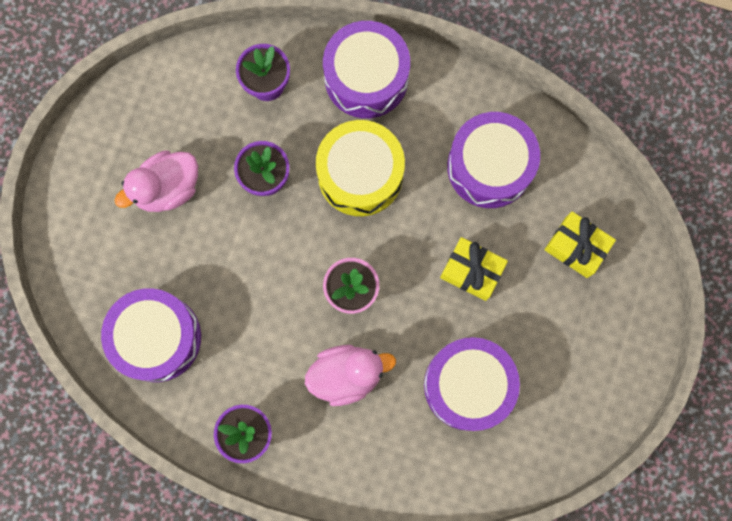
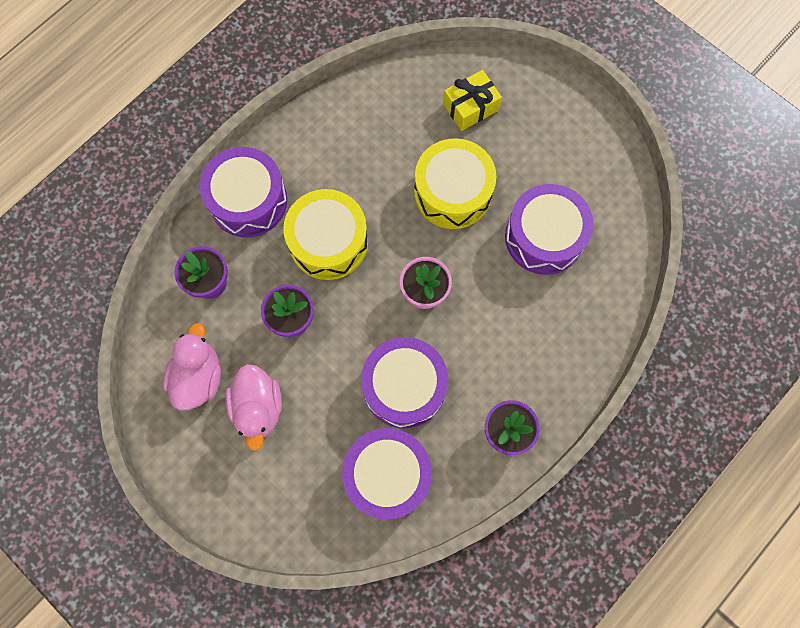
camera: 65 degrees left, 5 degrees down
pink duck [305,345,396,406] -> pink duck moved to [163,323,221,411]
yellow gift [440,237,508,301] -> yellow drum [414,138,497,229]
purple drum [447,112,540,208] -> purple drum moved to [361,337,448,428]

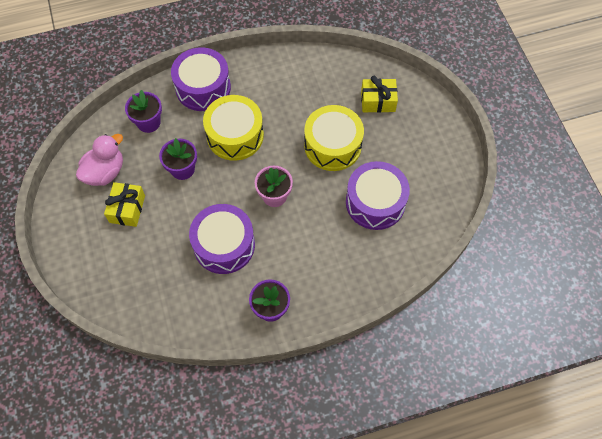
camera: 30 degrees right, 10 degrees down
pink duck [225,364,282,451] -> yellow gift [104,182,145,227]
purple drum [342,428,432,519] -> none

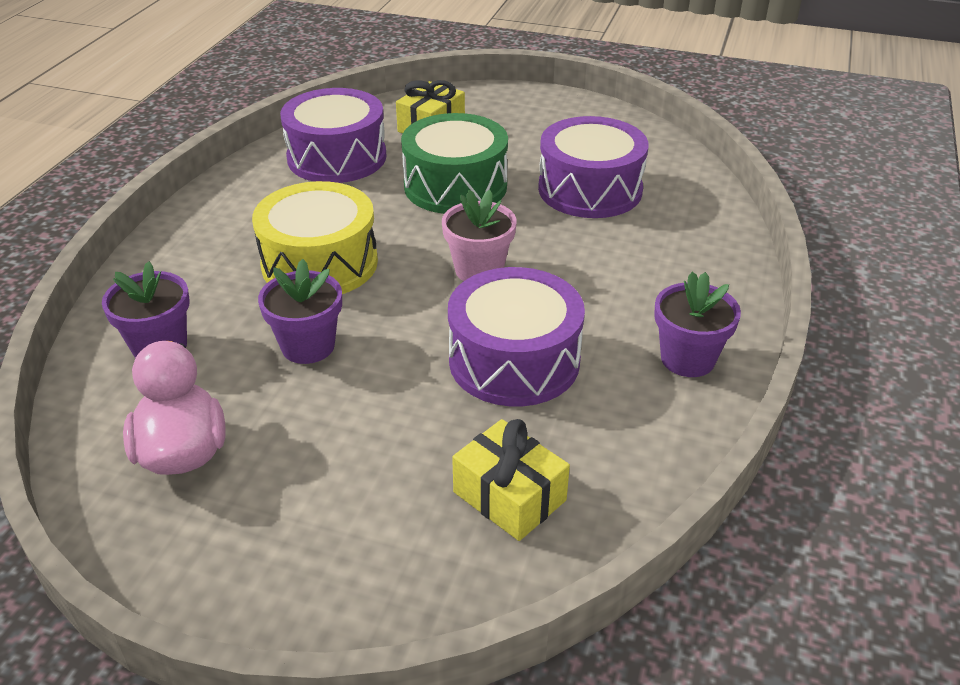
camera: 55 degrees left, 25 degrees down
yellow gift [104,182,145,227] -> yellow gift moved to [452,419,570,541]
purple drum [171,47,231,111] -> purple drum moved to [280,88,386,183]
yellow drum [304,105,364,171] -> green drum [401,113,508,214]

